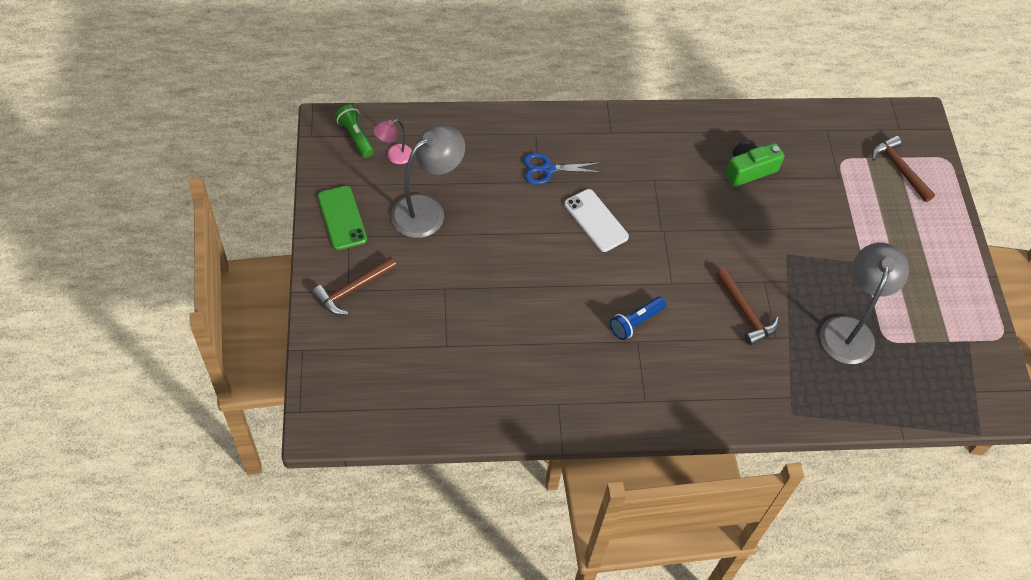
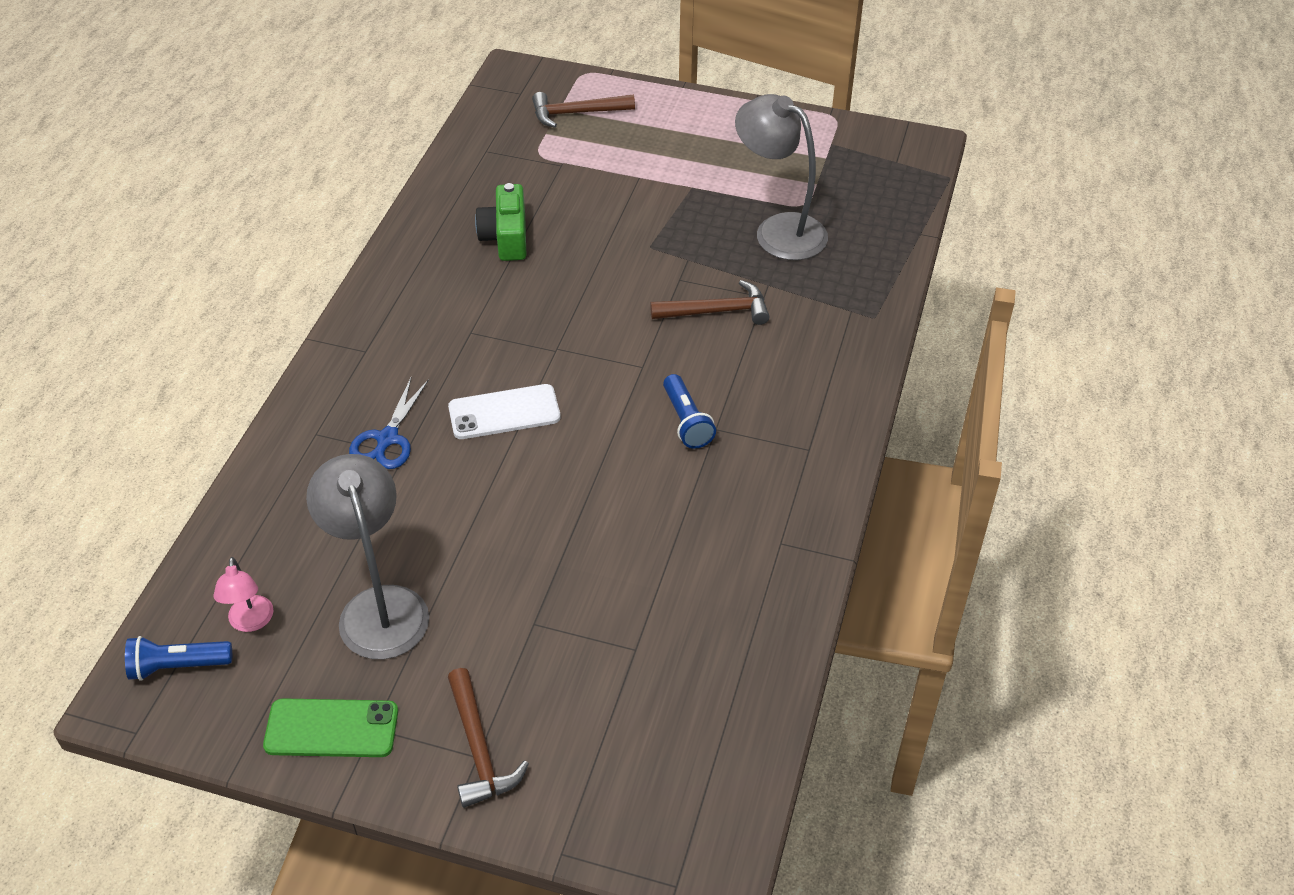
camera: 65 degrees left, 10 degrees down
green flashlight [335,105,374,158] -> blue flashlight [125,636,232,681]

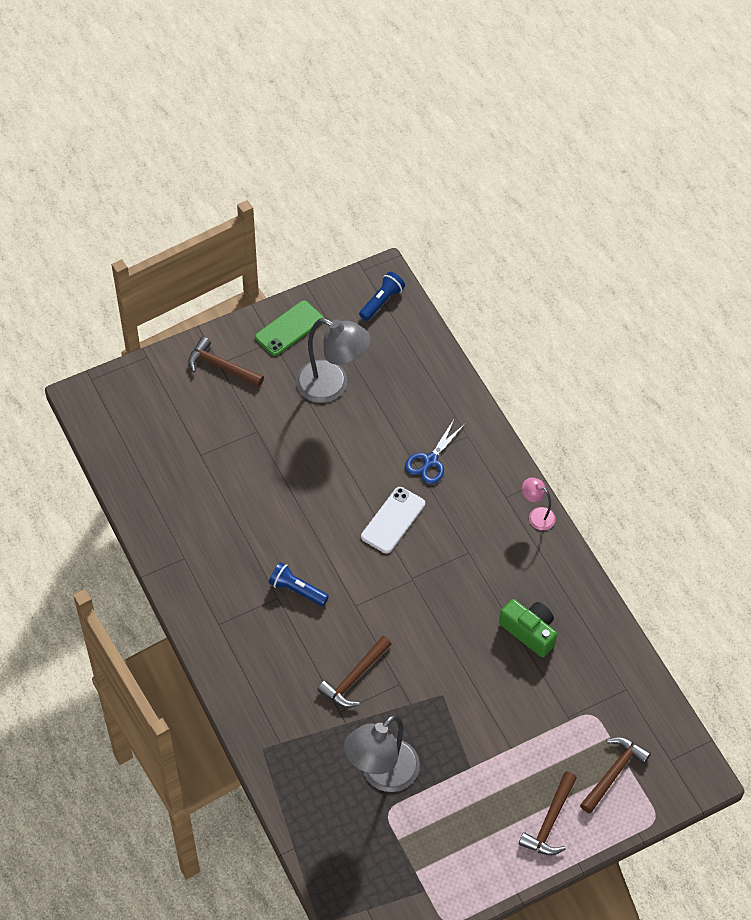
camera: 135 degrees right, 10 degrees up
pink lamp [214,557,273,632] -> pink lamp moved to [522,478,556,530]
blue scissors [349,378,429,469] -> blue scissors turned 120 degrees counterclockwise [405,418,465,484]
grey lamp [735,94,828,260] -> grey lamp turned 135 degrees clockwise [344,715,420,792]
none -> brown hammer [519,771,577,855]

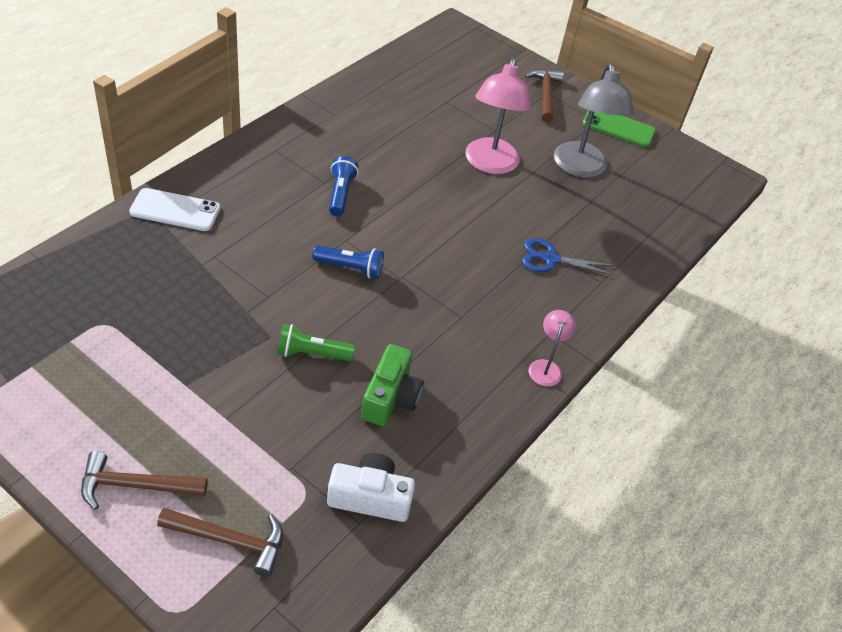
camera: 60 degrees right, 10 degrees down
brown hammer [317,636,391,707] -> none
grey lamp [344,715,420,792] -> none
blue flashlight [359,272,405,321] -> blue flashlight moved to [312,245,384,279]
white phone [361,487,425,554] -> white phone moved to [129,188,220,231]
none -> green flashlight [277,324,355,361]
none -> white camera [327,453,415,522]
none -> pink lamp [465,57,531,174]

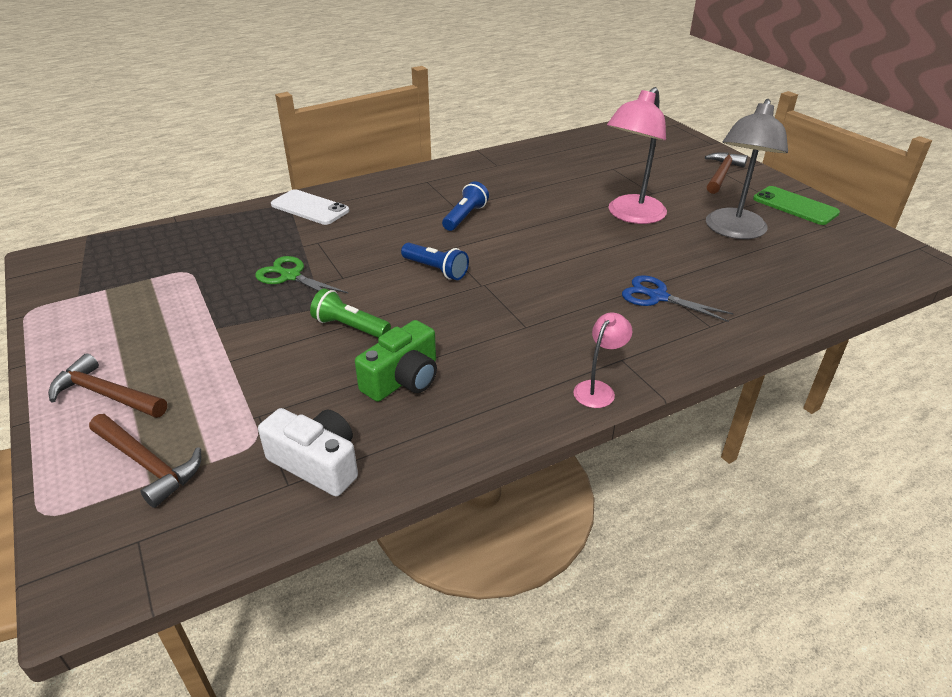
camera: 30 degrees right, 10 degrees down
none -> green scissors [255,256,349,294]

